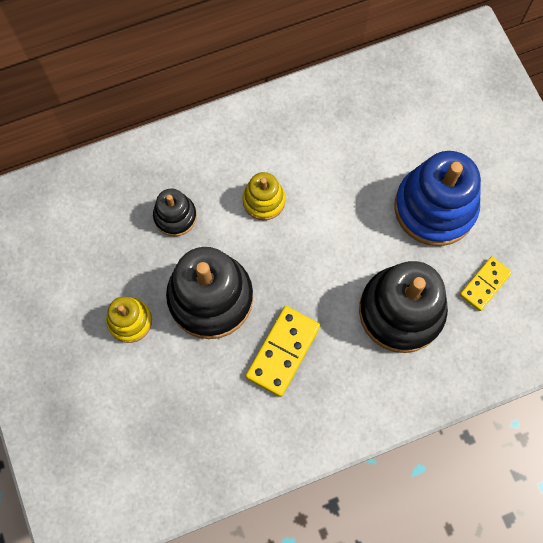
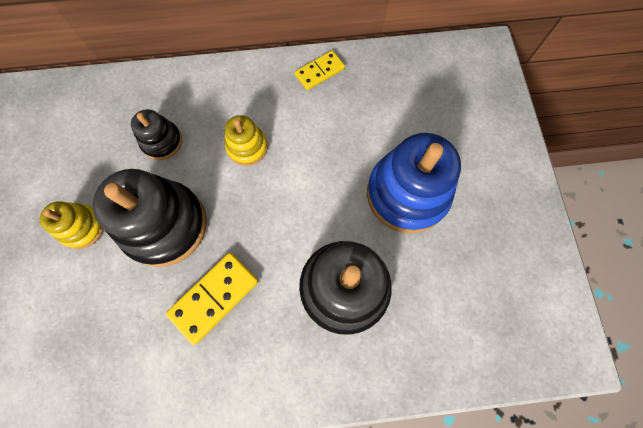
camera: 15 degrees right, 0 degrees up
yellow domino [460,256,512,311] -> yellow domino moved to [295,50,345,90]

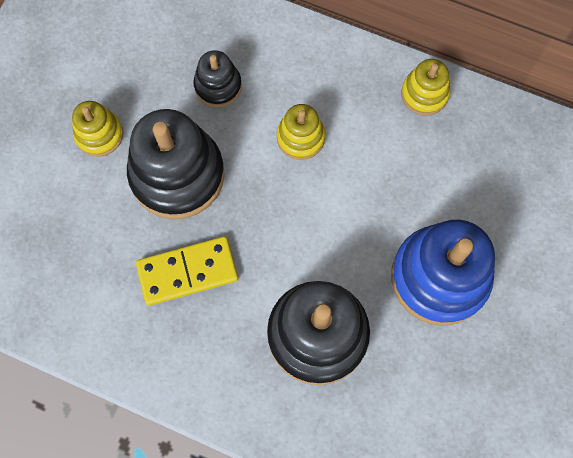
camera: 30 degrees right, 0 degrees up
yellow domino [295,50,345,90] -> yellow stacking toy [401,59,450,115]

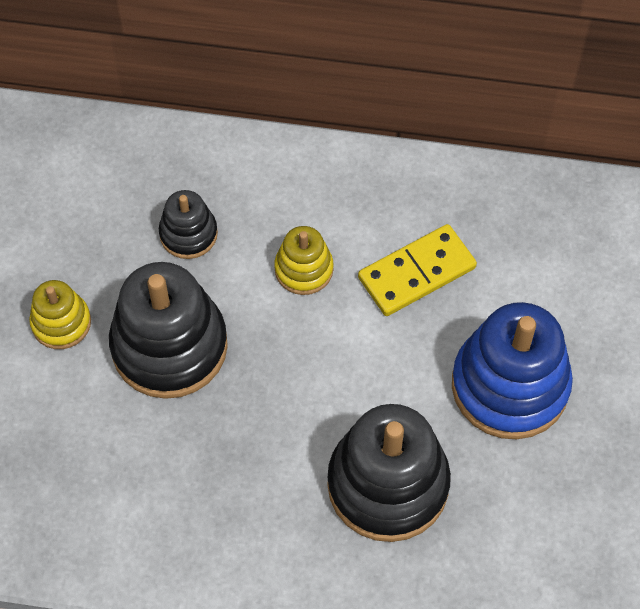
camera: 15 degrees left, 10 degrees down
yellow domino [136,236,238,306] -> yellow domino moved to [358,224,477,316]
yellow stacking toy [401,59,450,115] -> none

